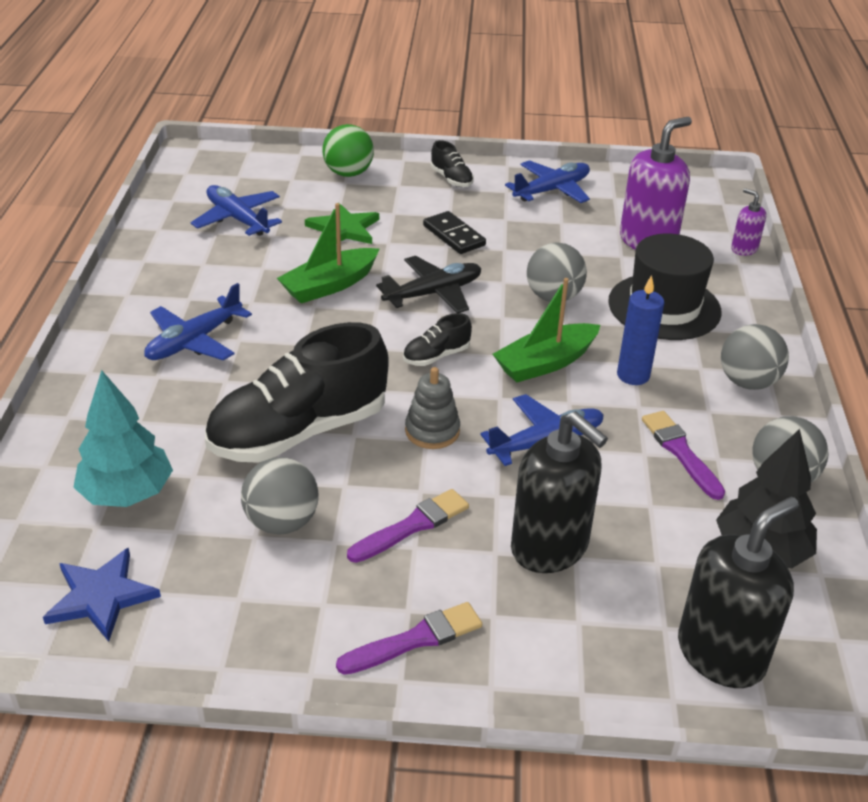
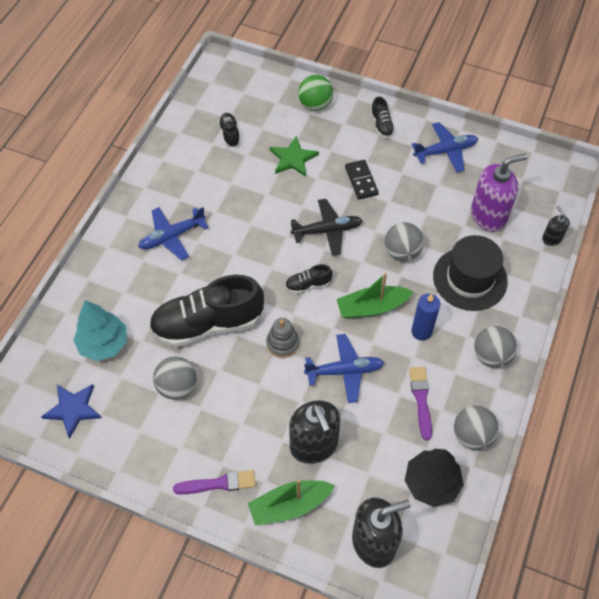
camera: 20 degrees right, 20 degrees up
blue plane [191,185,282,236] -> black shoe [218,113,240,147]
green boat [277,203,379,303] -> green boat moved to [248,479,335,526]
purple brush [347,489,469,563] -> none
purple soap dispenser [731,188,766,256] -> black soap dispenser [542,205,570,246]

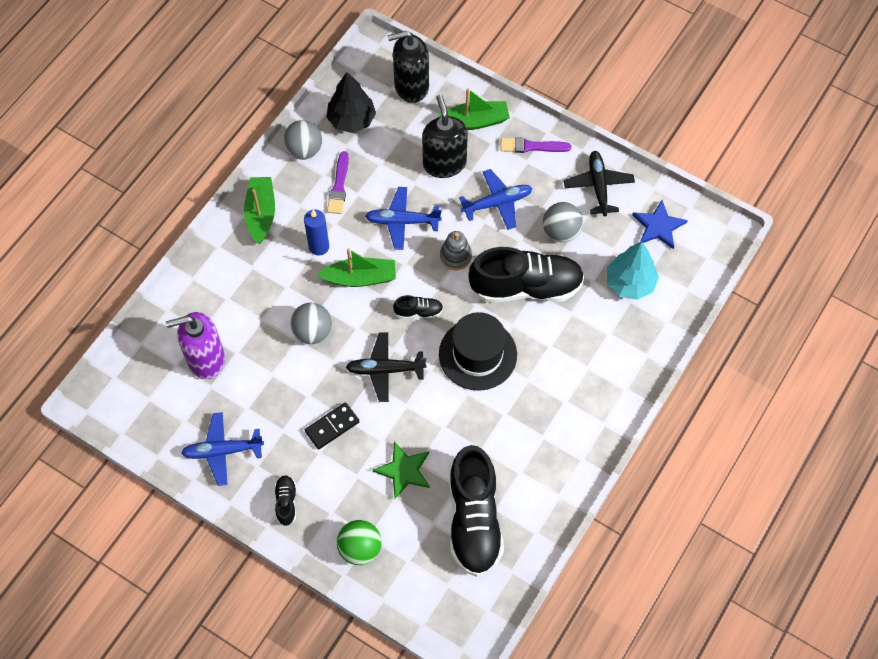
camera: 170 degrees left, 5 degrees up
blue plane [138,207,209,261] -> blue plane moved to [459,169,532,230]
black shoe [218,113,240,147] -> black shoe [449,445,504,577], size x2.34
black domino [345,160,379,200] -> black domino turned 60 degrees clockwise [305,402,360,449]
black hat [433,235,508,311] -> black hat moved to [439,312,517,391]
grey ball [474,326,517,368] -> green boat [244,177,275,244]
black soap dispenser [542,205,570,246] -> none
none -> black plane [564,151,635,216]

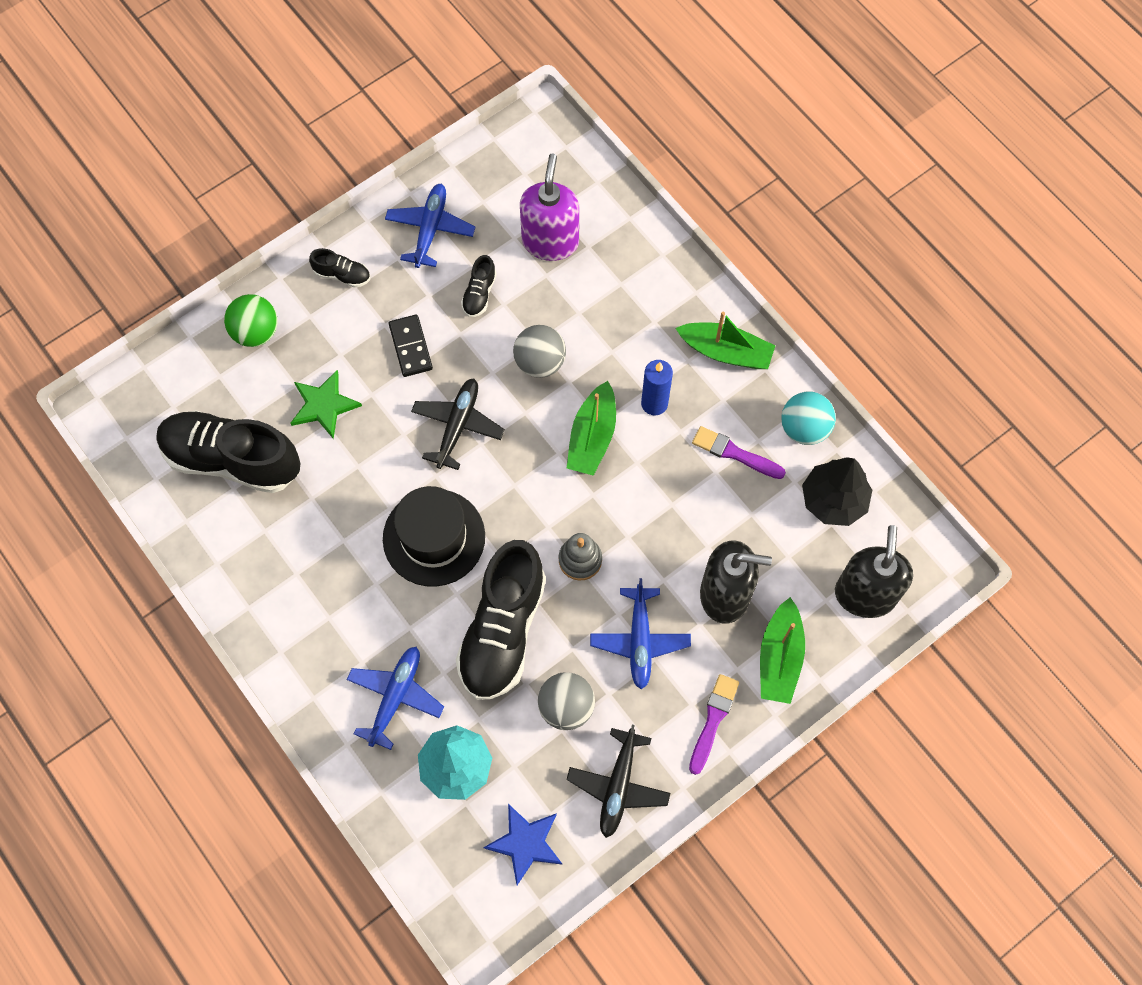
camera: 110 degrees right, 5 degrees up
grey ball [283,120,322,160] -> turquoise ball [781,392,836,445]
blue plane [365,187,442,250] -> blue plane moved to [346,647,444,750]
black shoe [393,295,443,319] -> black shoe moved to [461,255,496,317]
black plane [564,151,635,216] -> black plane turned 90 degrees clockwise [566,725,670,838]

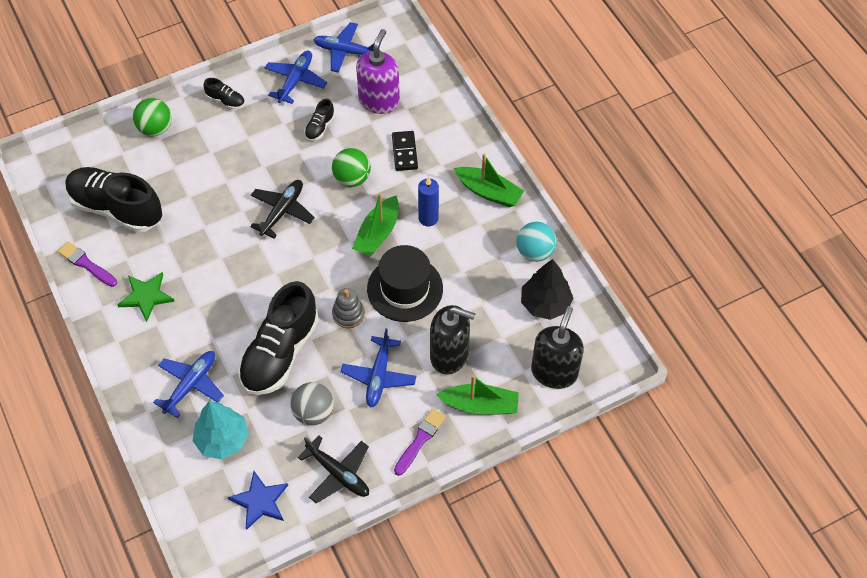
camera: 10 degrees right, 10 degrees down
green star [291,370,362,439] -> green star moved to [117,272,175,322]
black hat [383,486,485,587] -> black hat moved to [367,245,443,322]
black domino [389,315,433,377] -> black domino moved to [392,131,418,171]
grey ball [513,325,566,378] -> green ball [332,148,371,187]
black plane [566,725,670,838] -> black plane turned 75 degrees counterclockwise [298,435,369,503]
purple brush [692,426,786,479] -> purple brush moved to [58,241,117,287]
green boat [760,597,805,704] -> green boat turned 105 degrees counterclockwise [437,375,519,415]
none -> blue plane [313,22,381,73]

